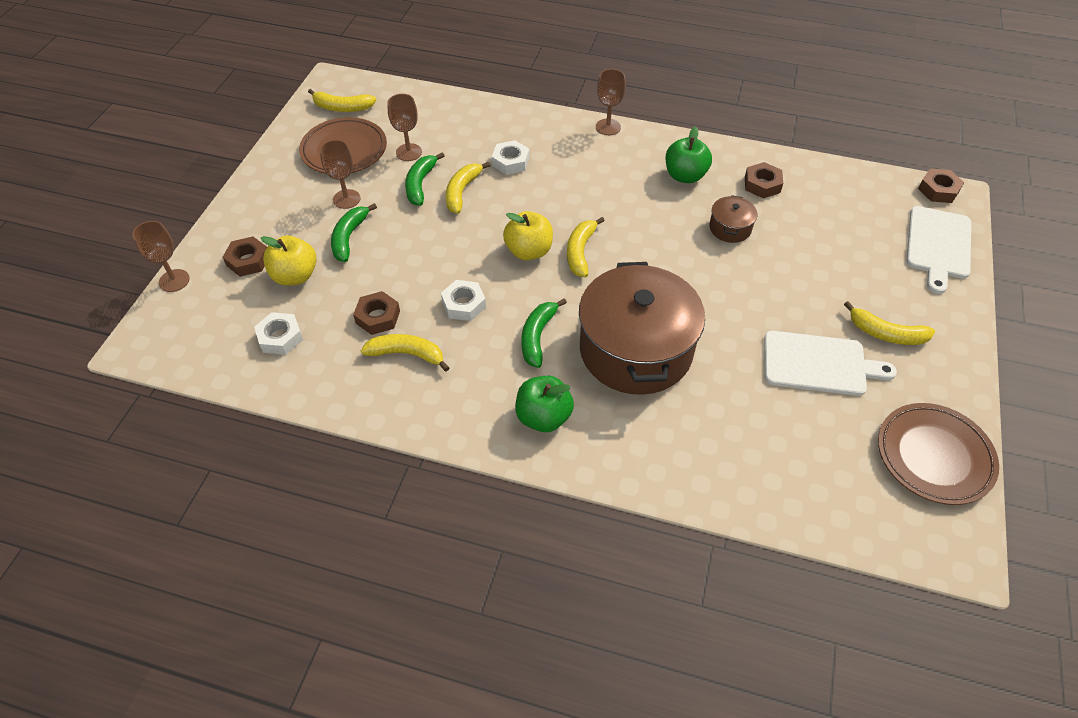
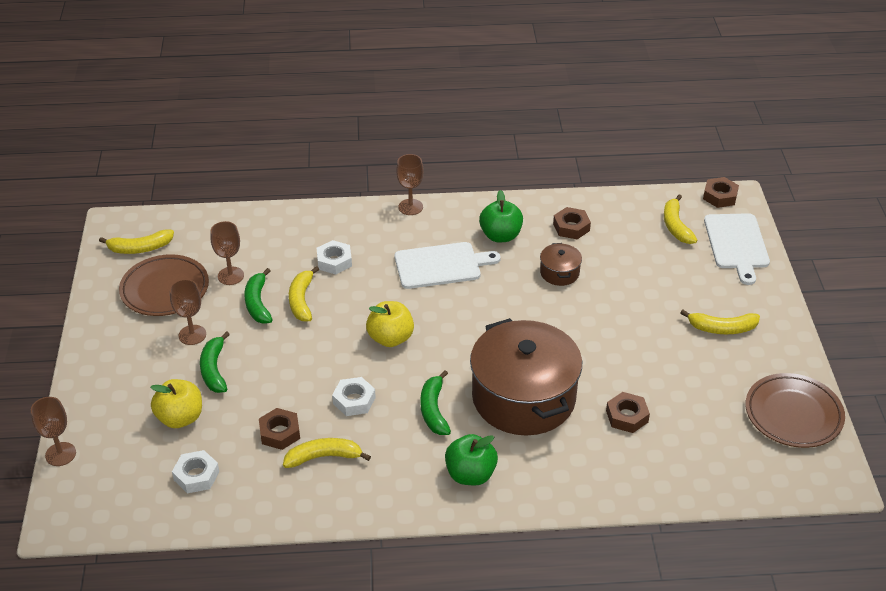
camera: 20 degrees left, 10 degrees down
brown nut [223,236,267,277] -> brown nut moved to [606,392,650,433]
yellow banana [567,217,605,277] -> yellow banana moved to [664,194,698,244]
white cutting board [764,331,897,396] -> white cutting board moved to [395,242,501,289]

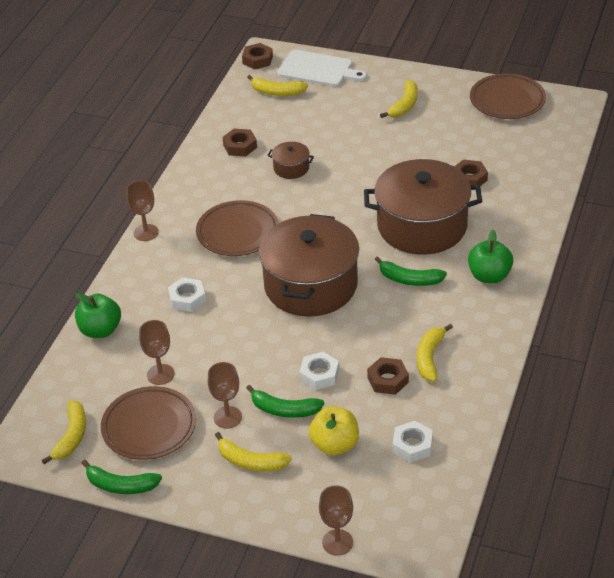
camera: 65 degrees left, 0 degrees up
green banana [244,268,273,324] -> green banana moved to [82,460,162,494]
yellow banana [289,266,319,322] -> yellow banana moved to [215,432,292,471]
white nut [332,377,376,416] -> white nut moved to [299,352,339,390]
yellow apple [366,301,414,347] -> brown pot [259,214,359,317]
white cutting board [395,242,501,289] -> brown plate [196,200,279,256]
green apple [479,190,523,242] -> green apple moved to [75,293,121,338]

